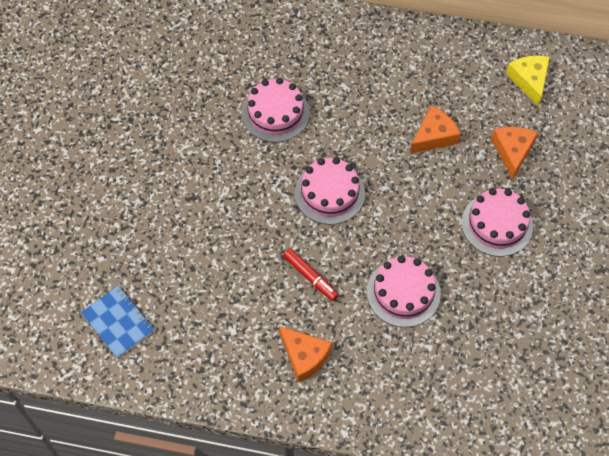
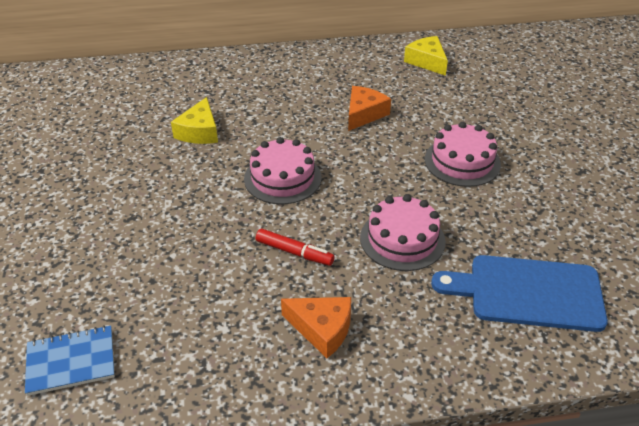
camera: 20 degrees left, 20 degrees down
blue notebook [81,286,155,358] -> blue notebook turned 45 degrees counterclockwise [25,325,115,396]
pink cake [242,78,310,142] -> yellow cheese [171,97,218,144]
orange cheese [491,127,538,180] -> none
none -> blue cutting board [431,255,608,332]

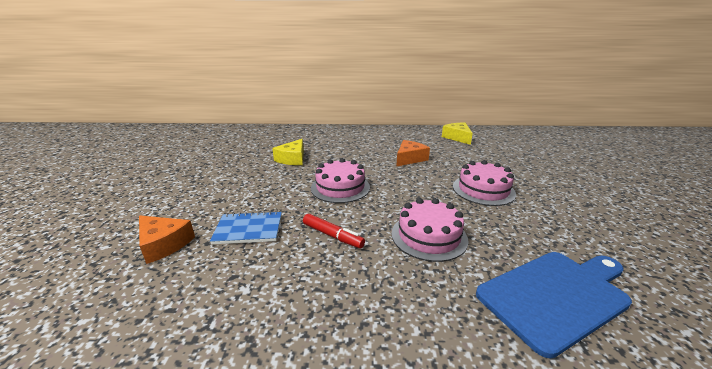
camera: 10 degrees right, 15 degrees down
blue notebook [25,325,115,396] -> blue notebook moved to [210,211,282,244]
orange cheese [281,297,351,358] -> orange cheese moved to [139,215,195,264]
blue cutting board [431,255,608,332] -> blue cutting board turned 135 degrees clockwise [476,252,632,358]

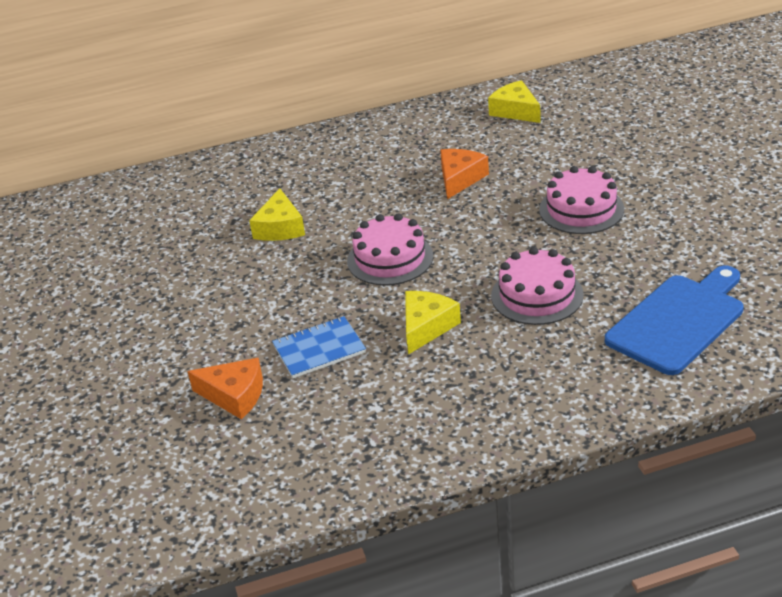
camera: 15 degrees left, 10 degrees up
red marker [303,214,365,248] -> yellow cheese [405,291,461,355]

